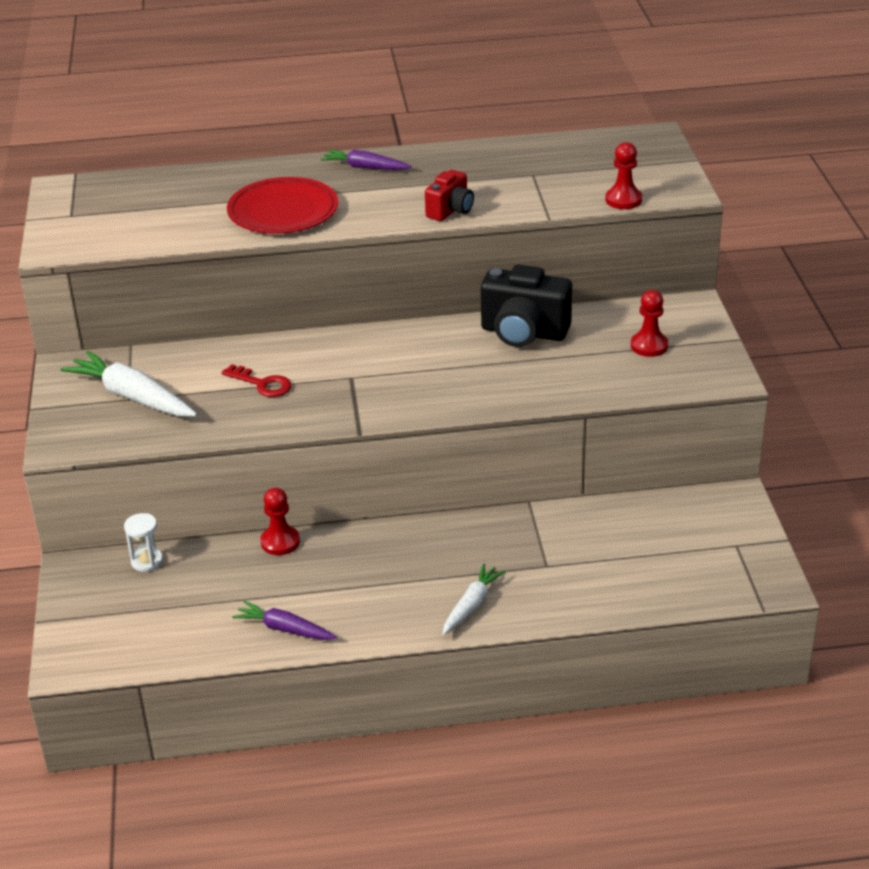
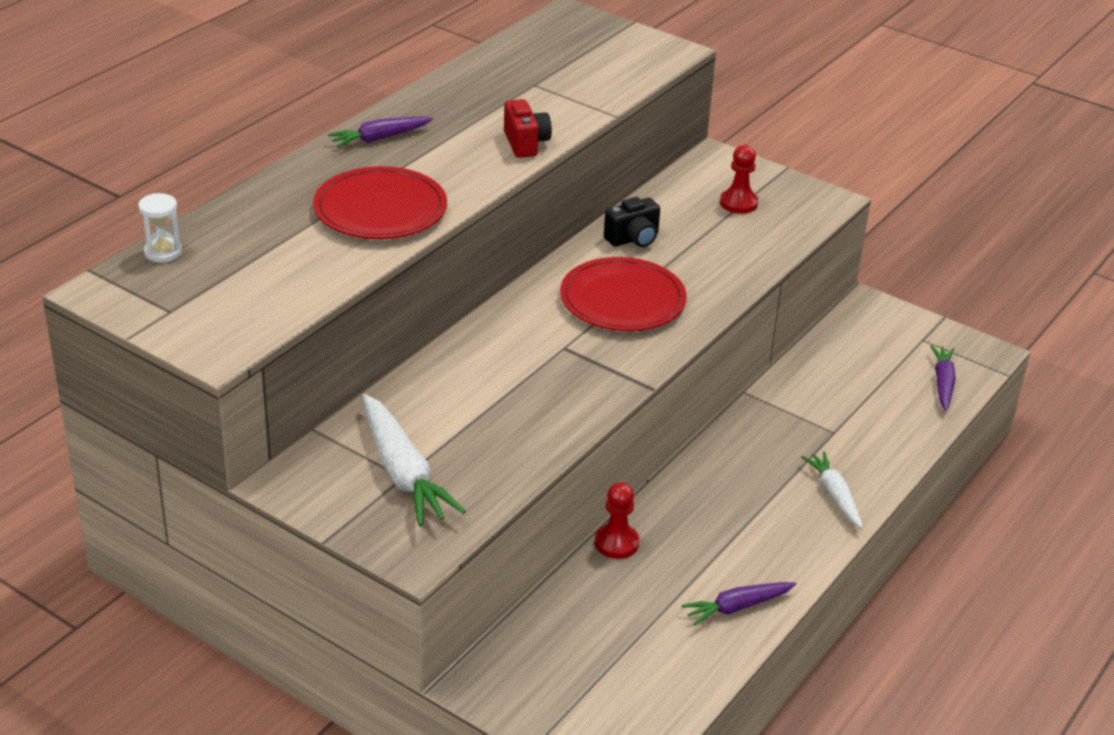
camera: 50 degrees left, 0 degrees up
white carrot [61,351,197,416] -> white carrot turned 105 degrees counterclockwise [362,394,466,527]
white hourglass [124,513,163,572] -> white hourglass moved to [138,193,182,262]
red key [221,364,291,397] -> none
black camera [481,265,572,347] -> black camera [604,197,660,247], size x0.58
red pawn [605,142,642,209] -> none
none -> red plate [560,257,687,331]
none -> purple carrot [930,345,956,411]

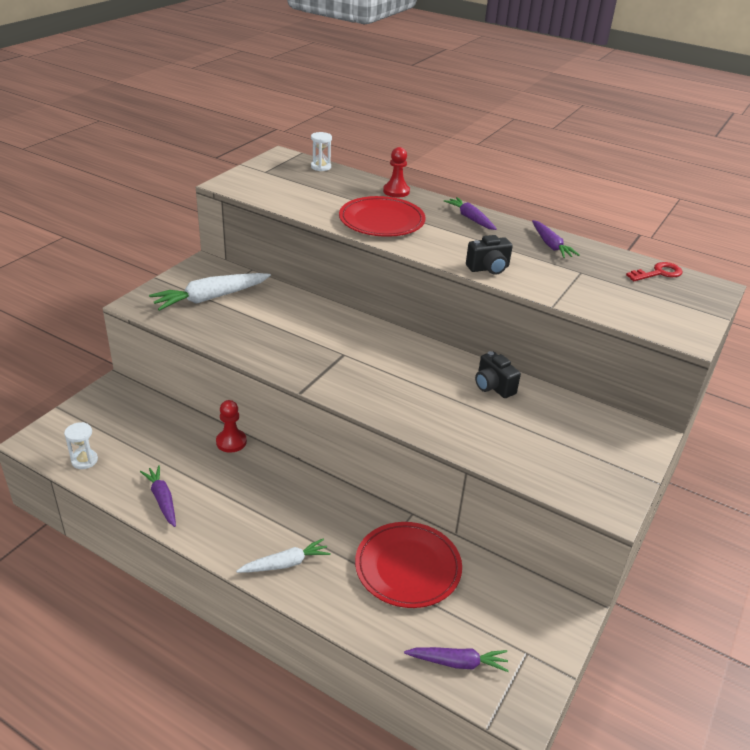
camera: 85 degrees right, 0 degrees up
red camera [504,99,552,158] -> black camera [466,235,513,275]
red plate [560,257,687,331] -> red plate moved to [355,522,462,608]
red pawn [720,145,758,214] -> red pawn moved to [383,147,410,197]
none -> white hourglass [64,422,98,469]
none -> purple carrot [532,220,580,258]
none -> red key [626,262,682,281]

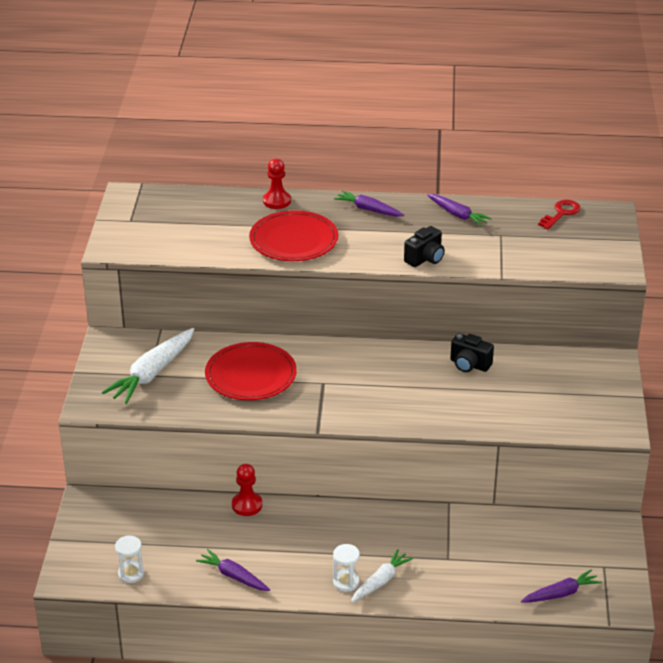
camera: 25 degrees left, 0 degrees up
white hourglass [311,132,332,171] -> white hourglass moved to [333,544,360,592]
red plate [355,522,462,608] -> red plate moved to [205,342,297,400]

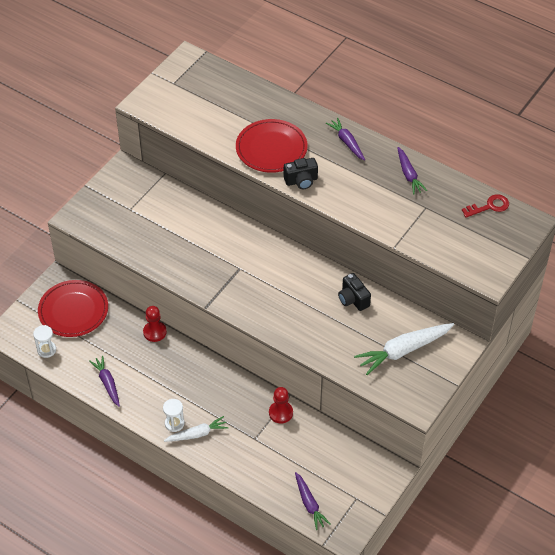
camera: 30 degrees right, 15 degrees up
white carrot [102,328,194,404] -> white carrot moved to [354,323,454,375]
red plate [205,342,297,400] -> red plate moved to [38,280,108,337]
red pawn [263,158,291,209] -> red pawn moved to [269,387,293,424]
black camera [404,226,445,267] -> black camera moved to [284,158,318,189]
purple carrot [521,569,602,603] -> purple carrot turned 60 degrees clockwise [295,472,331,530]

